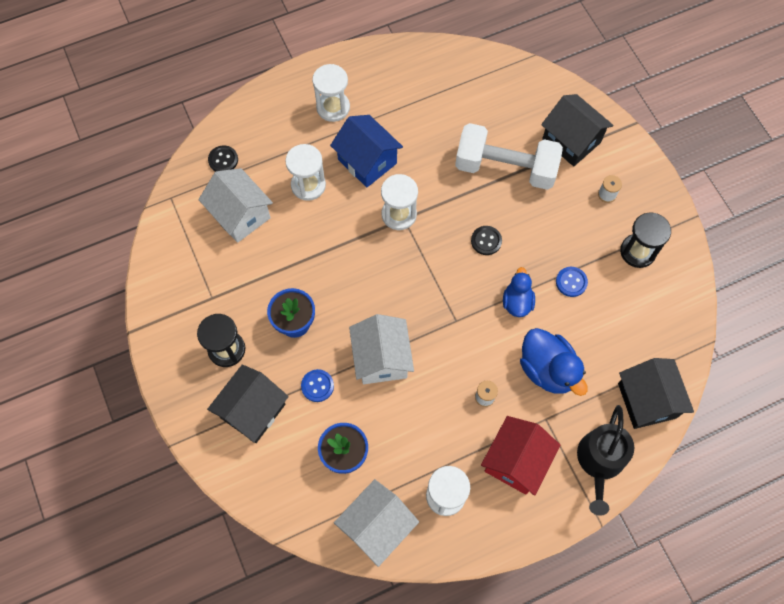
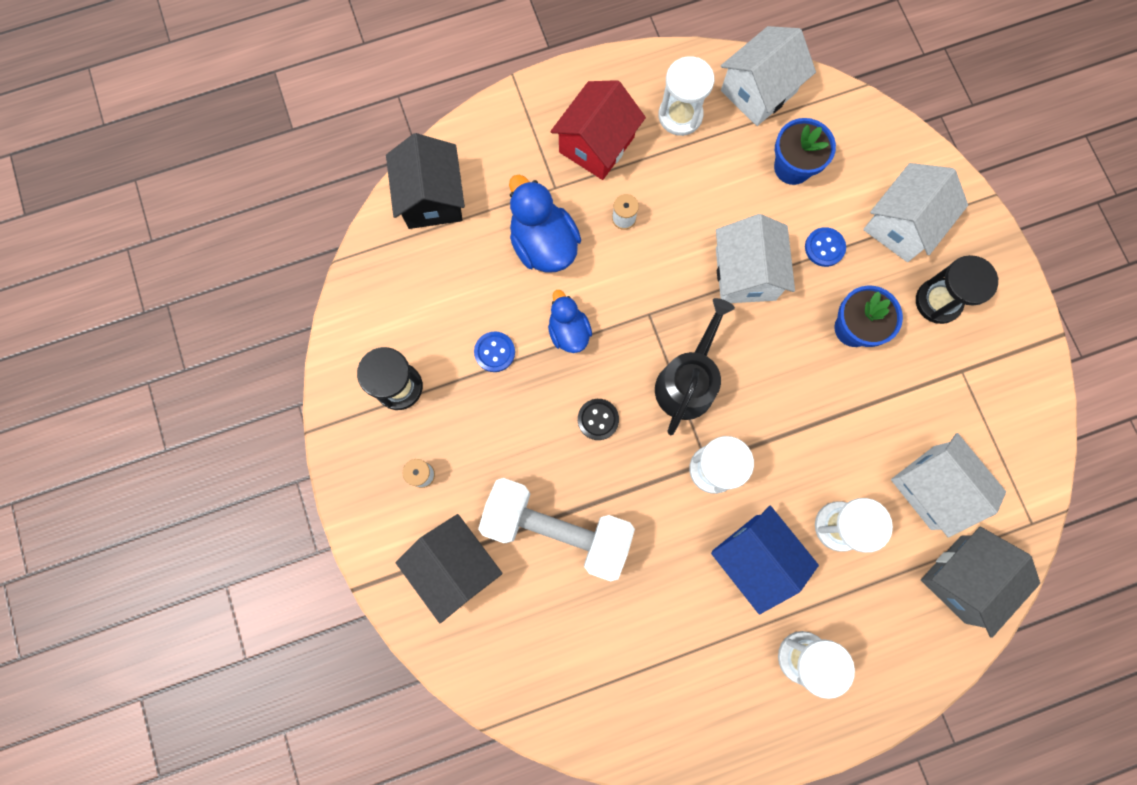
camera: 175 degrees left, 10 degrees up
black house [207,365,289,443] -> white house [863,163,968,262]
black button [208,145,238,172] -> grey house [921,527,1040,638]
blue duck [503,267,535,317] -> blue duck turned 150 degrees clockwise [548,290,592,353]
black watering can [577,405,634,516] -> black watering can moved to [655,298,735,435]

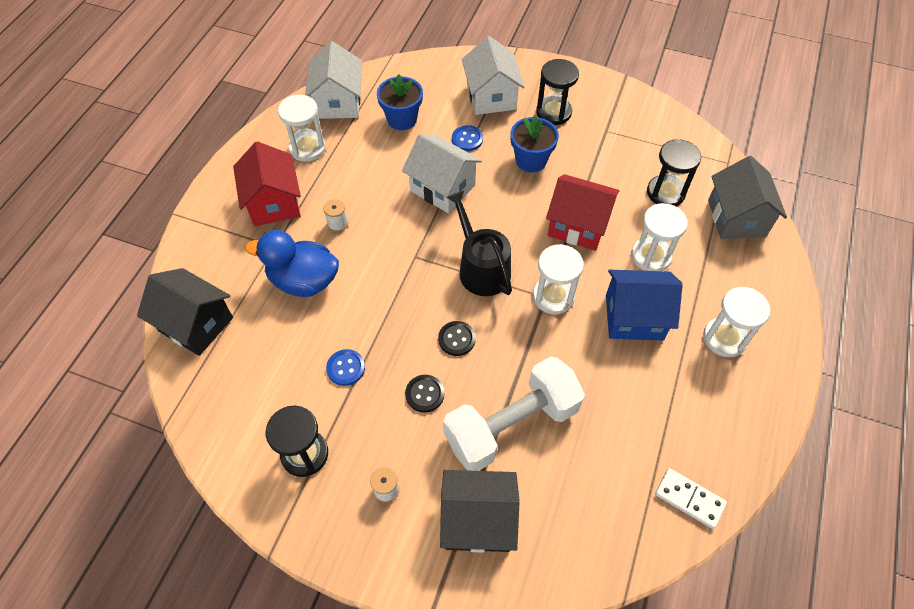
camera: 50 degrees left, 20 degrees down
blue duck [548,290,592,353] -> none
white house [891,433,1006,538] -> black hourglass [647,139,701,206]
none -> black button [405,375,444,413]
none -> red house [546,174,619,250]
none -> white domino [655,468,727,529]

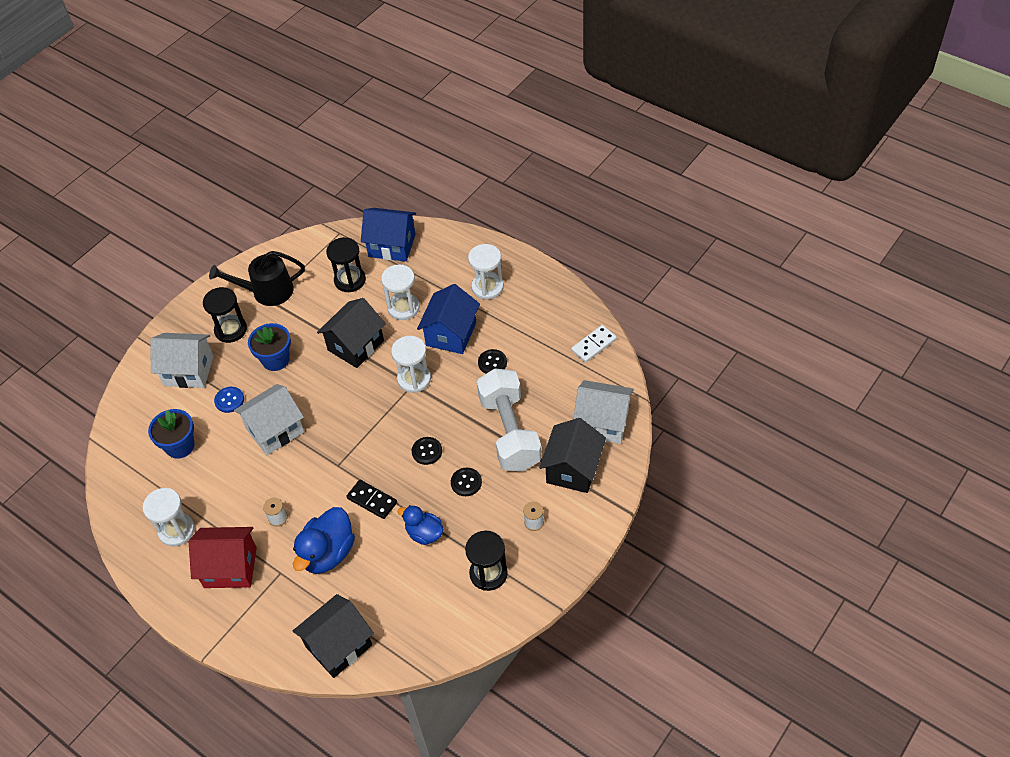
camera: 70 degrees left, 5 degrees down
white house [305,41,362,119] -> white house moved to [573,380,634,444]
blue button [326,349,365,386] -> blue duck [398,505,444,545]
black watering can [446,190,512,296] -> black watering can moved to [209,251,305,306]
red house [546,174,619,250] -> black house [317,298,386,368]
grey house [708,156,787,239] -> blue house [361,208,416,262]
none -> black domino [346,480,397,519]
none -> black button [478,349,507,374]

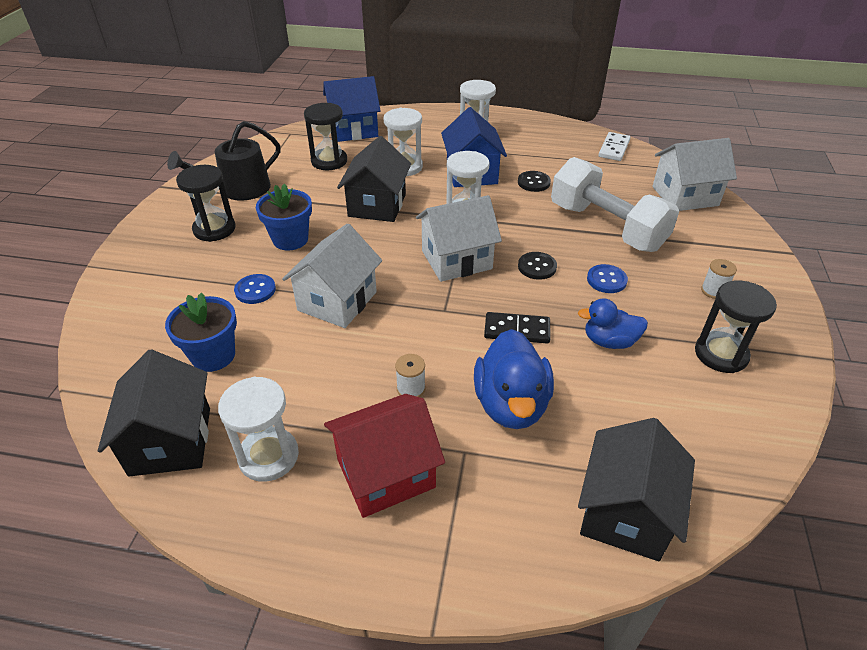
camera: 30 degrees left, 10 degrees down
white house [150,333,214,388] -> white house moved to [416,195,502,282]
black button [451,468,482,496] -> blue button [587,264,628,293]
black house [539,418,606,493] -> black house moved to [98,349,210,477]

